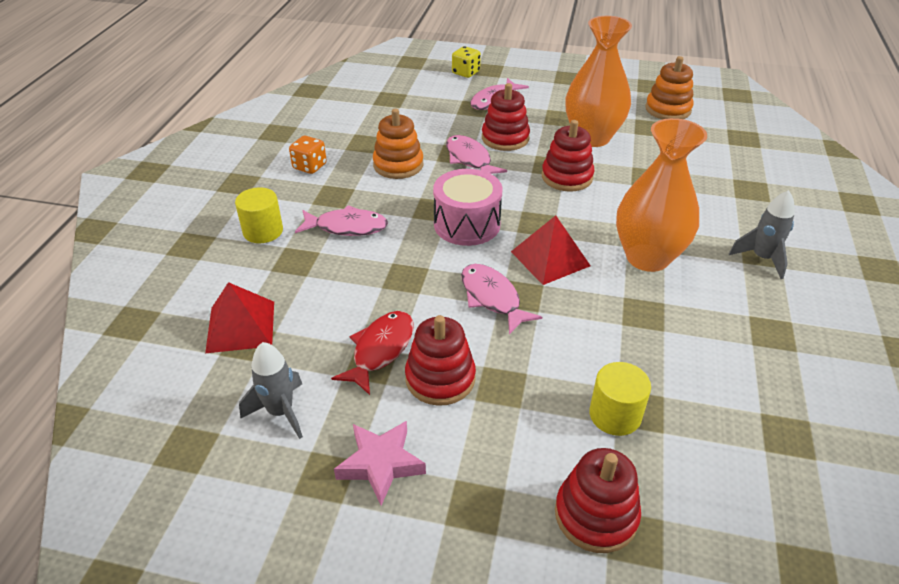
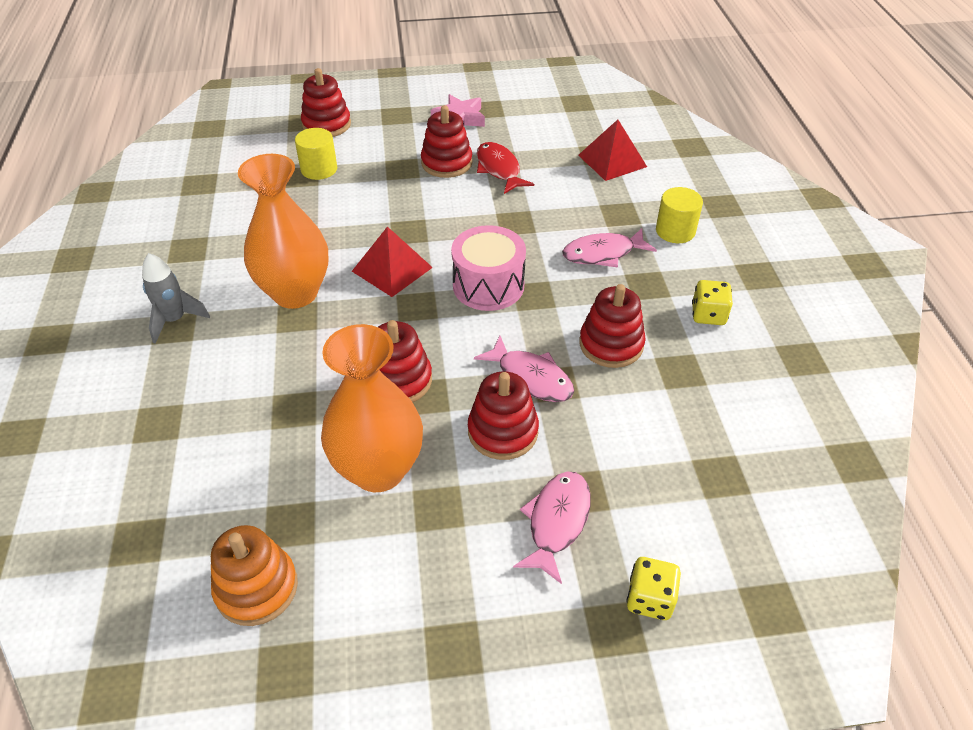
camera: 160 degrees right, 5 degrees up
grey rocket [239,342,303,439] -> none
orange dice [289,136,327,174] -> yellow dice [692,280,733,325]
red fish [331,311,414,395] -> red fish turned 150 degrees clockwise [477,142,534,194]
orange stacking toy [373,109,424,179] -> red stacking toy [579,284,646,368]
pink fish [461,264,542,334] -> none

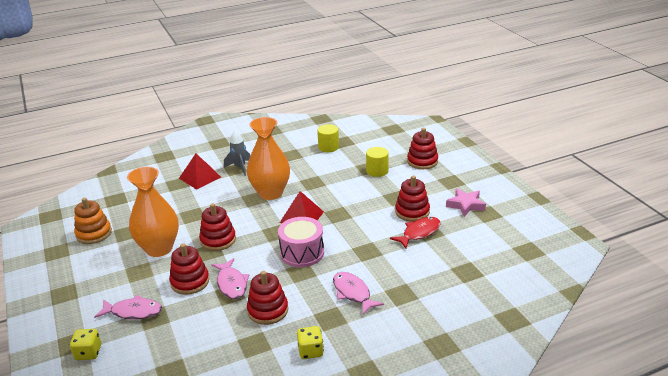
camera: 75 degrees right, 15 degrees down
pink fish [474,336,574,402] -> pink fish turned 45 degrees counterclockwise [211,258,249,299]
red pyramid [578,120,647,181] -> red pyramid moved to [179,153,221,190]
yellow cylinder [656,187,703,243] -> yellow cylinder moved to [317,124,339,152]

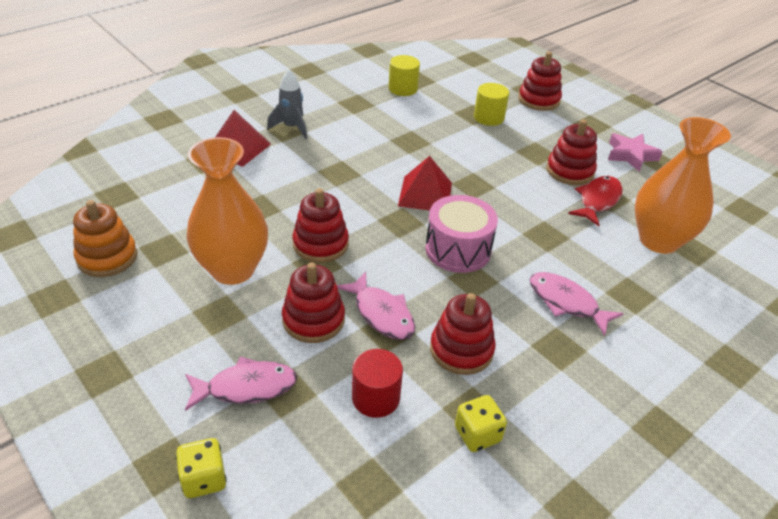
camera: 20 degrees left, 10 degrees up
orange vase [247,117,290,200] -> orange vase moved to [635,117,731,254]
yellow dice [297,326,324,359] -> yellow dice moved to [455,395,507,452]
none -> red cylinder [352,349,403,418]

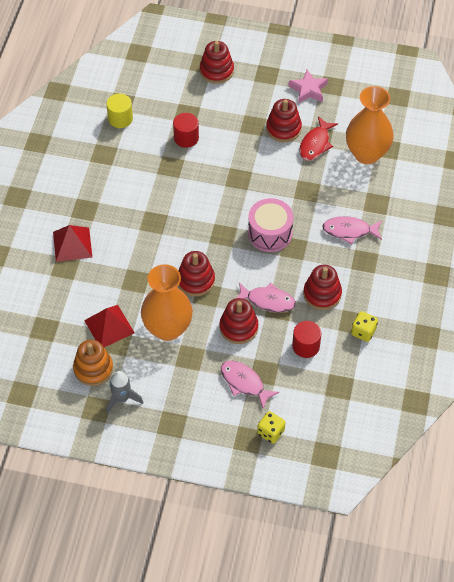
camera: 35 degrees left, 15 degrees up
pink fish [185,357,297,411] -> pink fish turned 90 degrees counterclockwise [221,361,279,409]
grey rocket [267,69,307,139] -> grey rocket moved to [106,371,144,414]
red pyramid [398,156,452,211] -> red pyramid moved to [84,305,135,347]
yellow cylinder [474,83,509,126] -> none
red fish [568,176,623,226] -> red fish turned 150 degrees counterclockwise [299,116,338,161]
none -> red cylinder [173,113,199,148]

